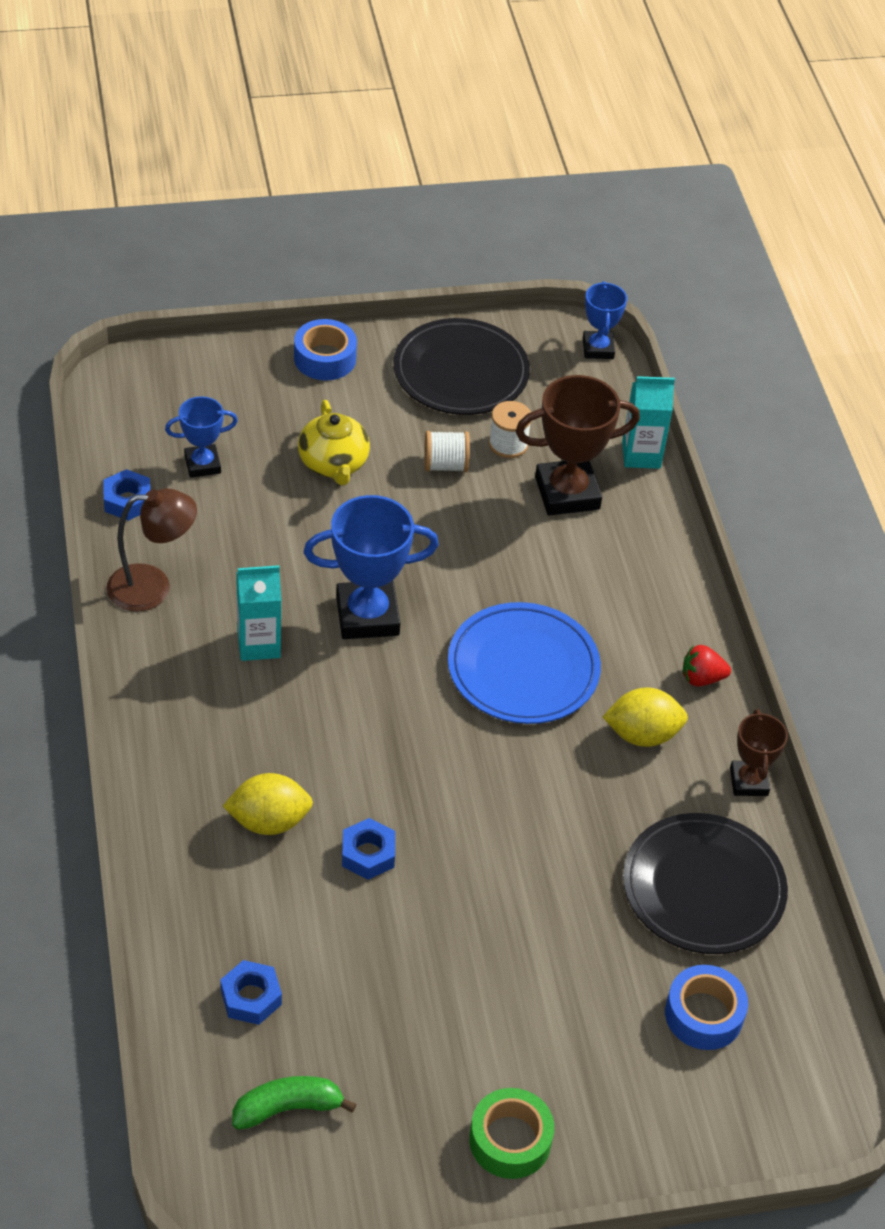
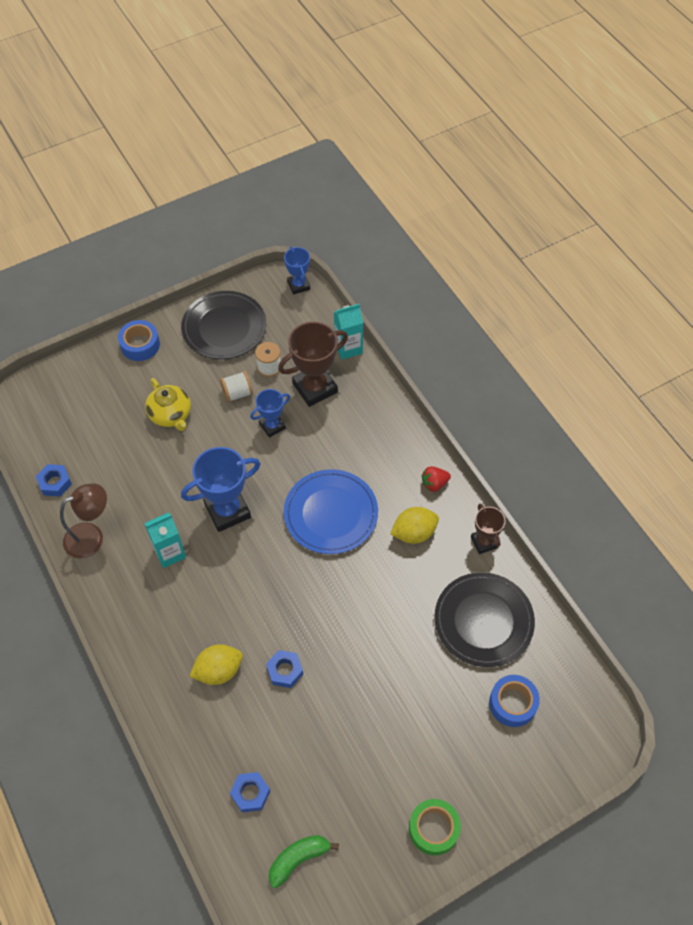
camera: 15 degrees left, 10 degrees up
blue trophy [165,396,238,478] -> blue trophy moved to [250,389,290,438]

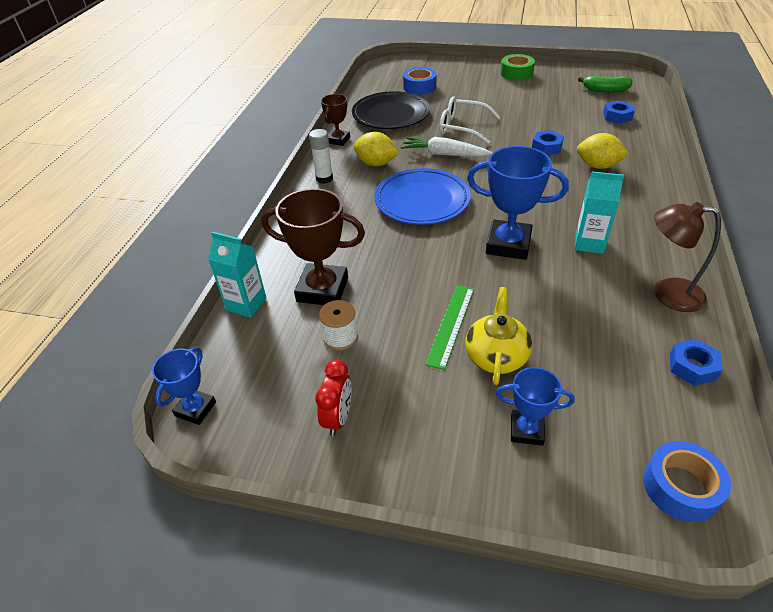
camera: 135 degrees left, 15 degrees down
blue tape [118,320,160,361] -> blue tape moved to [643,441,731,522]
black plate [181,291,266,359] -> red clock [315,360,351,436]
white spool [220,371,253,403] -> none
blue trophy [250,389,290,438] -> blue trophy moved to [496,367,575,446]
red strawberry [422,466,451,492] -> white glue stick [309,129,333,184]
none -> white carrot [401,137,492,157]
none -> green ruler [425,285,474,370]
none -> white glasses [440,97,500,144]

